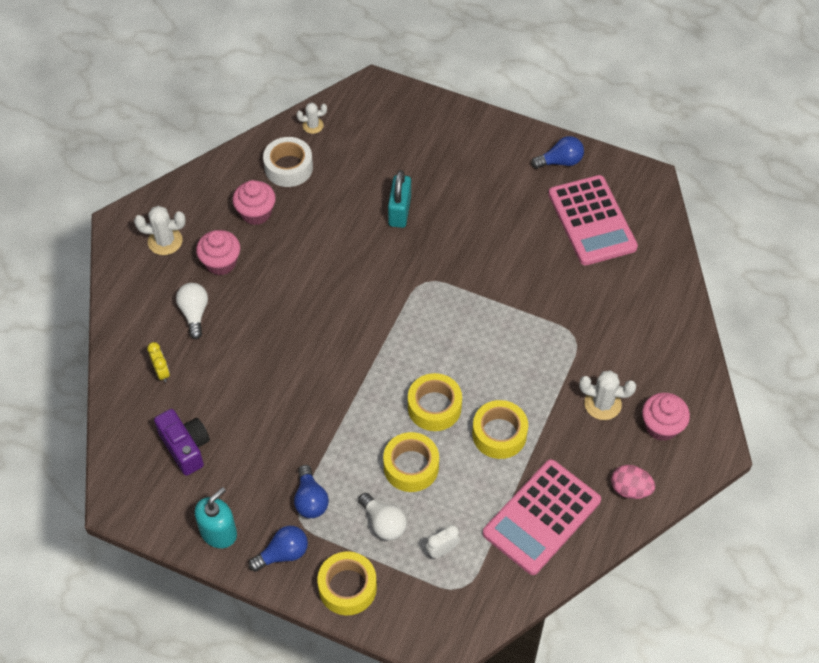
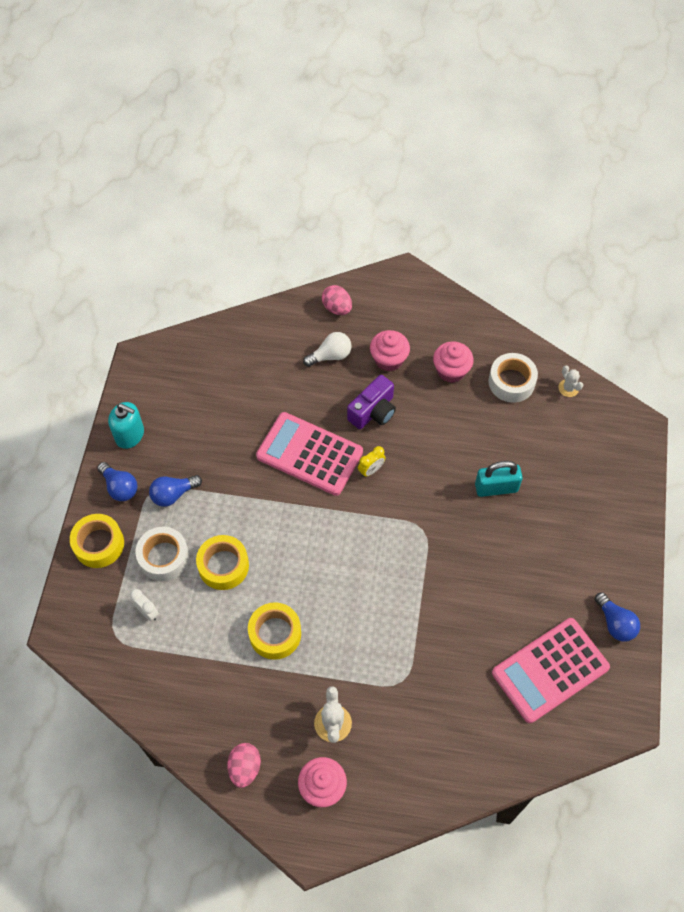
camera: 75 degrees right, 5 degrees up
white cactus [134,206,186,255] -> none
yellow clock [147,342,170,382] -> yellow clock moved to [358,446,385,477]
purple camera [154,409,210,476] -> purple camera moved to [347,375,396,429]
white light bulb [358,493,407,540] -> white tape [135,527,189,581]
yellow tape [408,373,462,431] -> none
pink calculator [483,459,601,575] -> pink calculator moved to [256,412,363,496]
none -> pink egg [322,285,352,315]

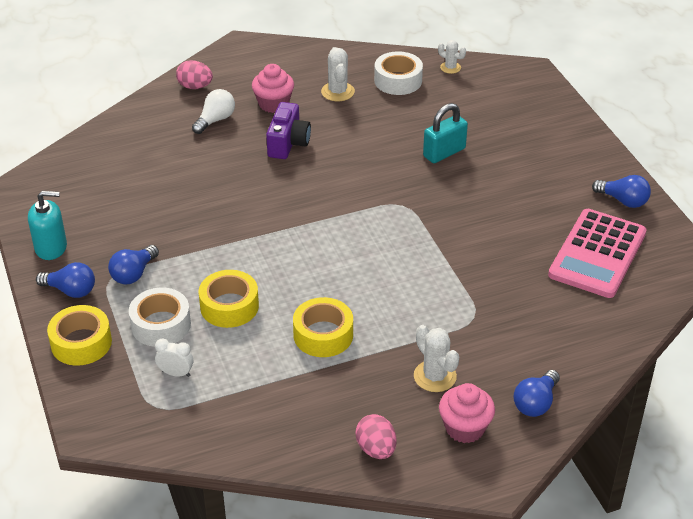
camera: 30 degrees left, 20 degrees down
pink calculator [256,412,363,496] -> none
yellow clock [358,446,385,477] -> none
pink cupcake [433,341,474,383] -> white cactus [321,47,355,101]
none -> blue light bulb [513,370,560,417]

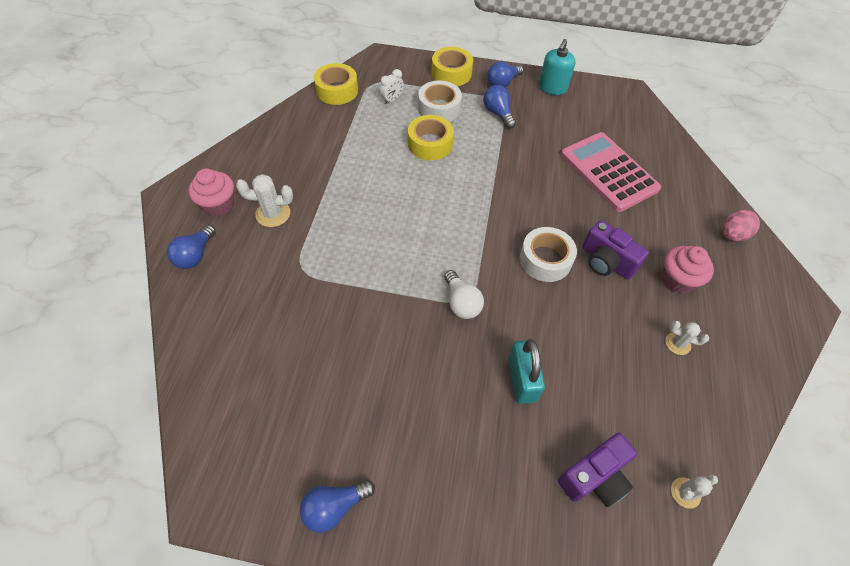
camera: 120 degrees right, 15 degrees up
white light bulb [192,89,235,134] -> white light bulb moved to [444,270,484,319]
yellow tape [293,297,353,357] -> yellow tape moved to [314,63,358,105]
white cactus [321,47,355,101] -> white cactus [666,321,709,355], size x0.64
pink egg [356,414,396,459] -> none
white tape [374,51,423,95] -> white tape moved to [520,227,577,282]
blue light bulb [513,370,560,417] -> blue light bulb turned 135 degrees counterclockwise [167,225,216,269]
pink calculator [548,209,647,298] -> pink calculator moved to [561,132,661,212]
none -> purple camera [558,433,637,507]

